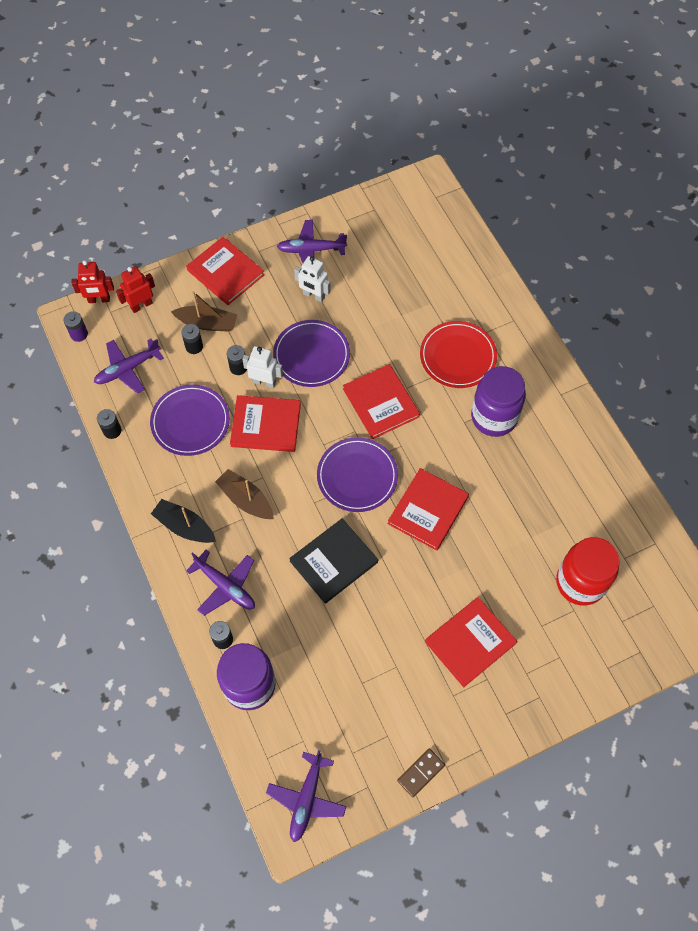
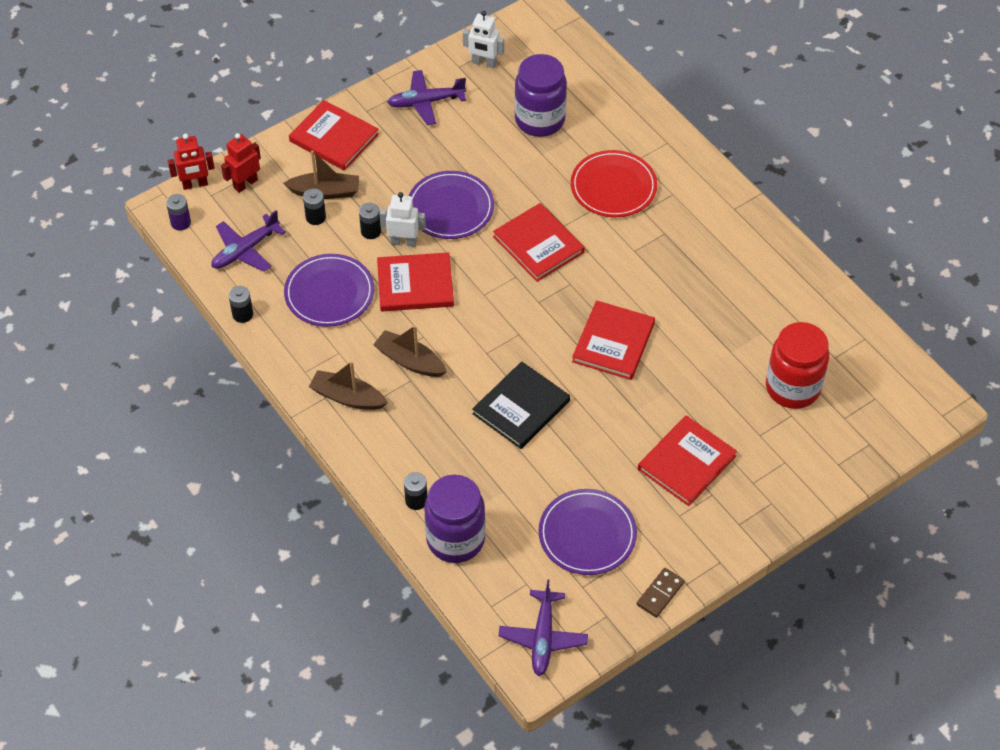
camera: 10 degrees left, 10 degrees down
black boat [151,499,216,543] -> brown boat [309,361,388,410]
purple plane [186,549,255,616] -> none
white robot [294,256,331,302] -> white robot moved to [463,11,504,68]
purple plate [317,437,398,512] -> purple plate moved to [538,489,637,575]
purple jar [471,366,526,437] -> purple jar moved to [515,54,567,137]

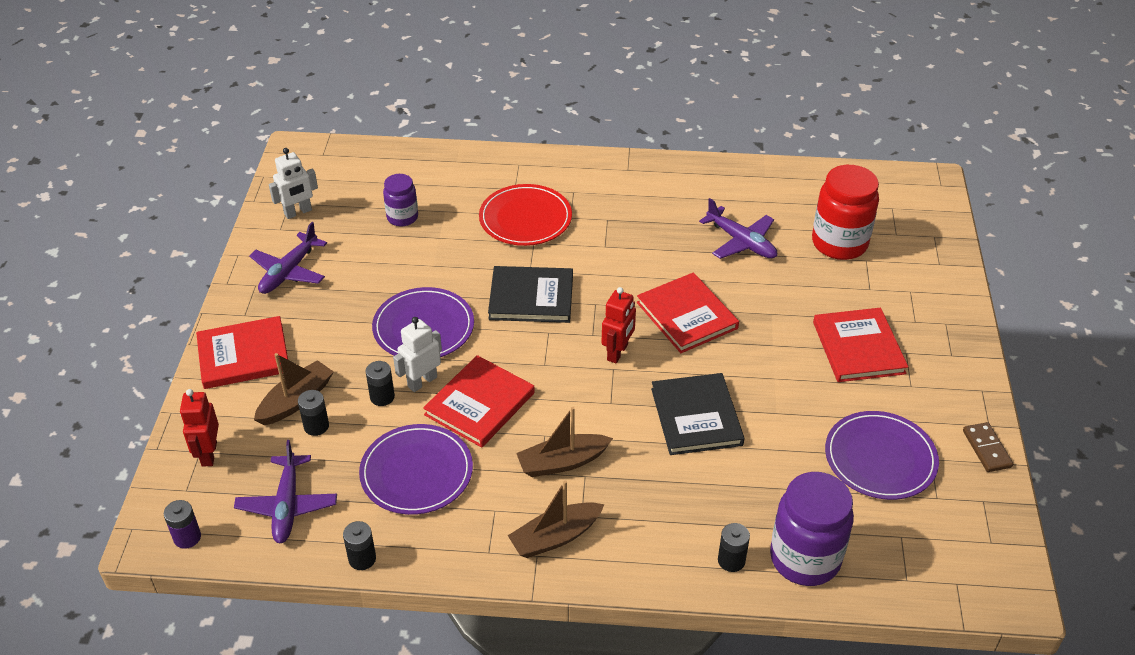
camera: 50 degrees left, 10 degrees down
red robot [168,134,215,190] -> red robot moved to [602,287,636,363]
red book [493,203,585,282] -> black book [488,266,573,323]
purple plane [498,579,588,676] -> purple plane moved to [699,198,777,259]
purple jar [515,54,567,137] -> purple jar [383,174,418,227], size x0.57

